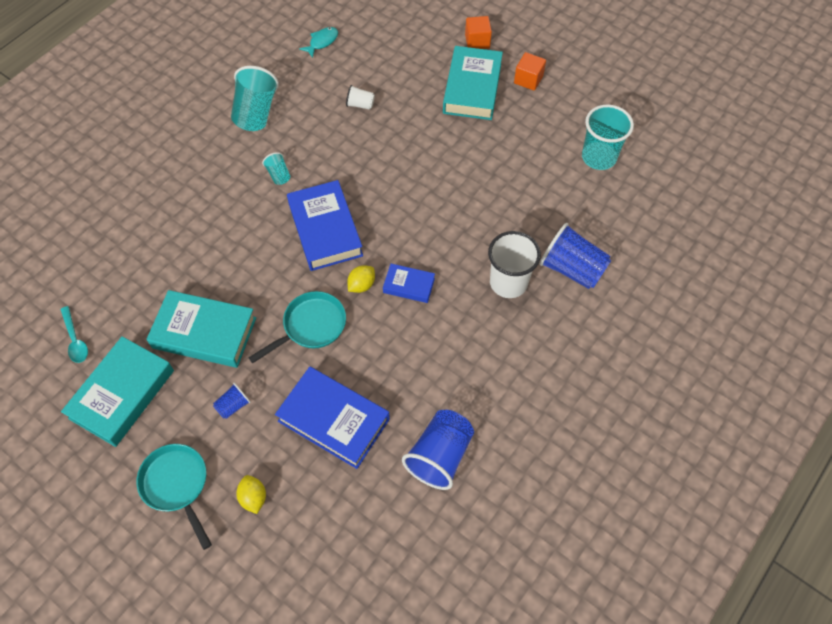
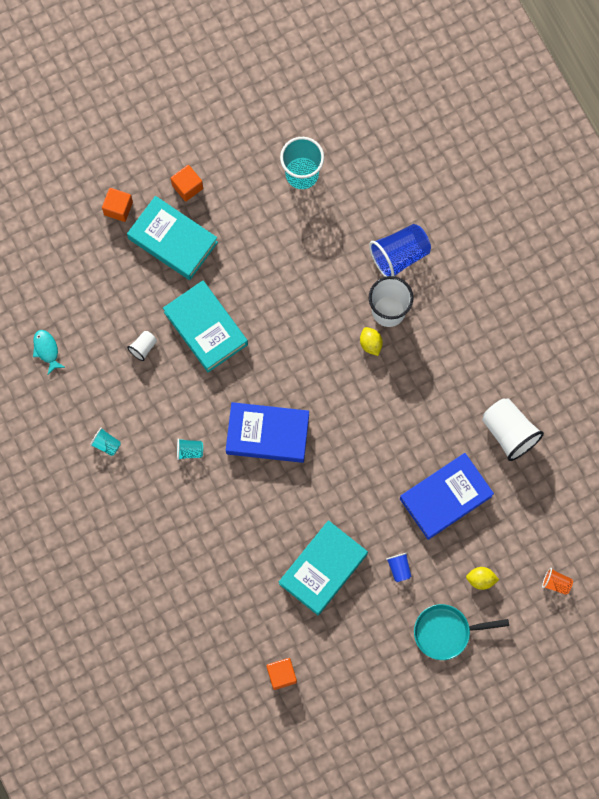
camera: 65 degrees left, 15 degrees up
turquoise spoon [60,306,88,363] -> orange cube [266,658,297,690]
turquoise book [61,336,174,447] -> turquoise book moved to [163,281,248,372]
turquoise cup [231,66,279,131] -> turquoise cup [90,427,121,456], size x0.49
turquoise pan [248,291,346,363] -> none
yellow lemon [347,265,375,293] -> yellow lemon moved to [360,327,383,356]
blue book [383,264,435,303] -> none
blue cup [402,410,474,490] -> white cup [482,398,544,461]
none -> orange cup [542,568,573,595]

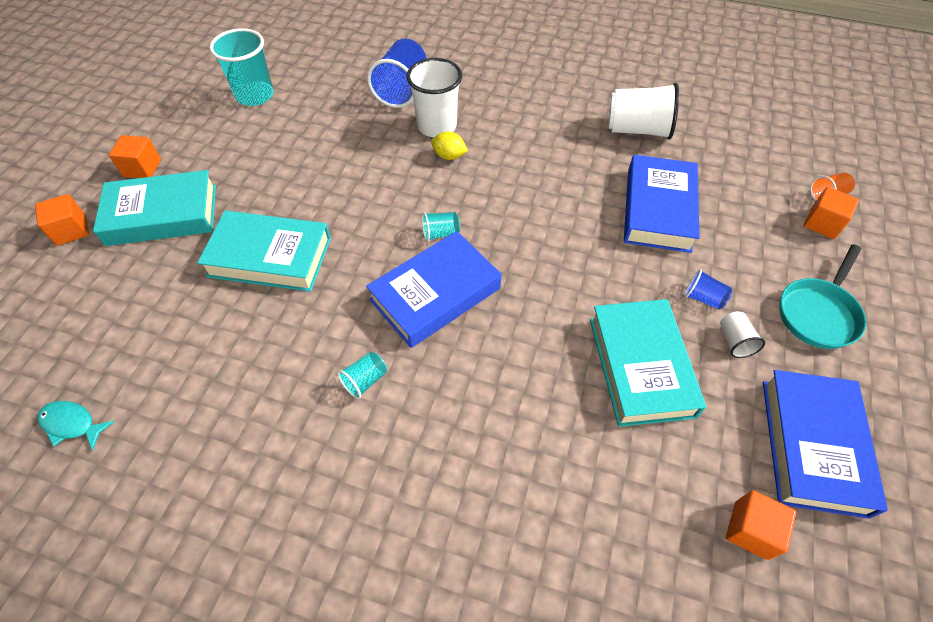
camera: 45 degrees left, 20 degrees down
turquoise cup [90,427,121,456] -> turquoise cup moved to [422,212,460,242]
white cup [127,331,157,361] -> white cup moved to [720,312,765,358]
yellow lemon [466,567,499,590] -> none
none -> blue book [763,370,888,519]
none -> orange cube [804,187,859,239]

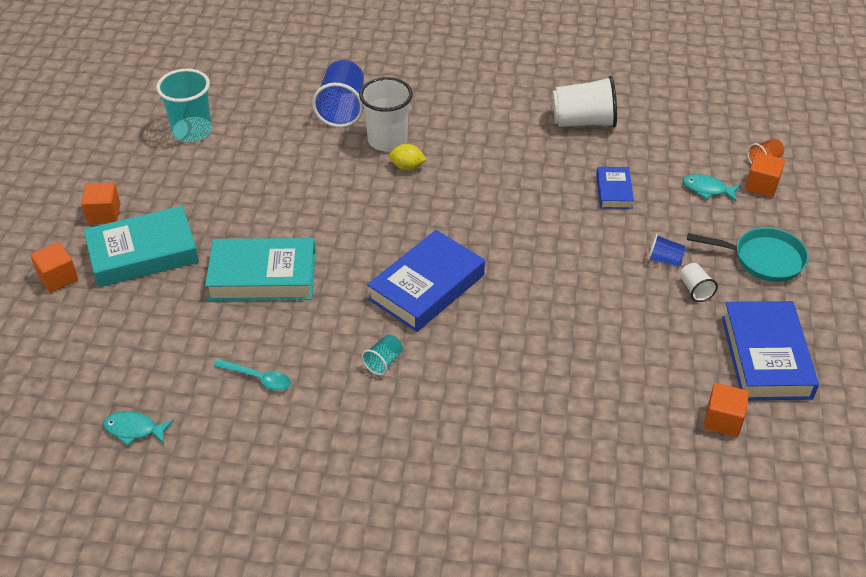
camera: 10 degrees left, 10 degrees down
turquoise cup [422,212,460,242] -> none
turquoise book [590,299,706,427] -> none
blue book [624,155,700,253] -> blue book [596,167,634,209], size x0.53
turquoise pan [779,244,866,349] -> turquoise pan turned 105 degrees counterclockwise [687,227,809,282]
none -> turquoise spoon [213,359,291,391]
none -> turquoise fish [683,174,741,201]

